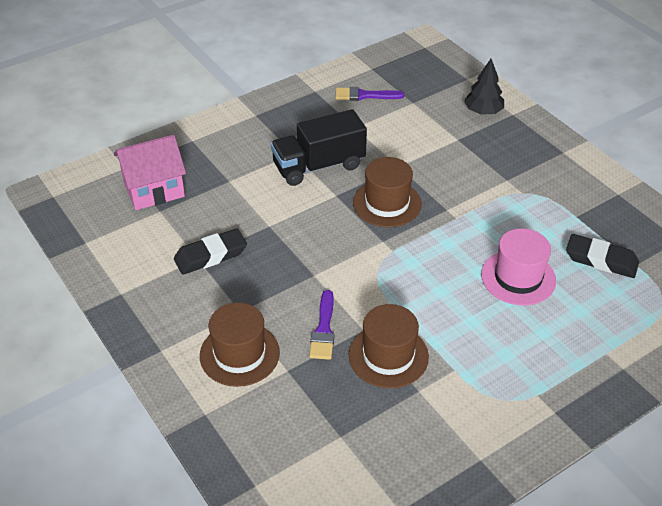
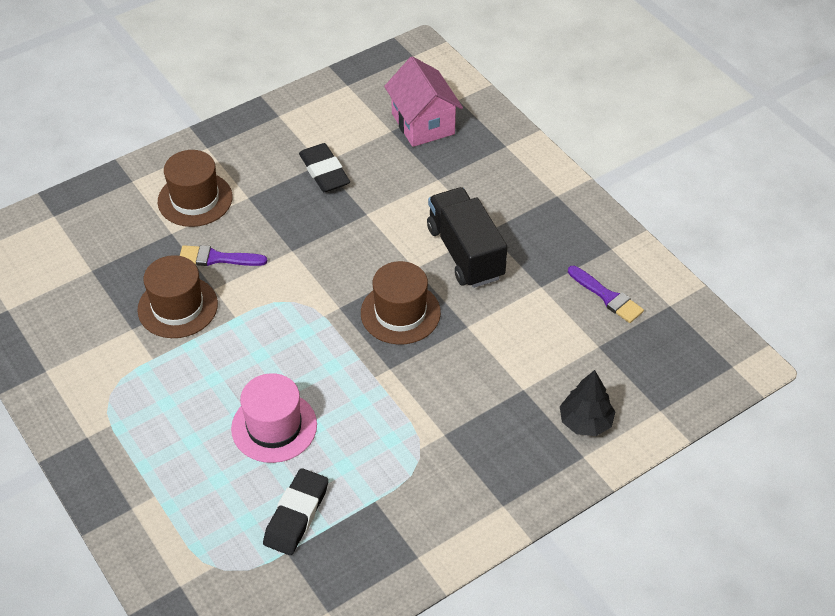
camera: 90 degrees right, 5 degrees up
purple brush [335,87,404,101] -> purple brush turned 135 degrees clockwise [568,266,644,323]

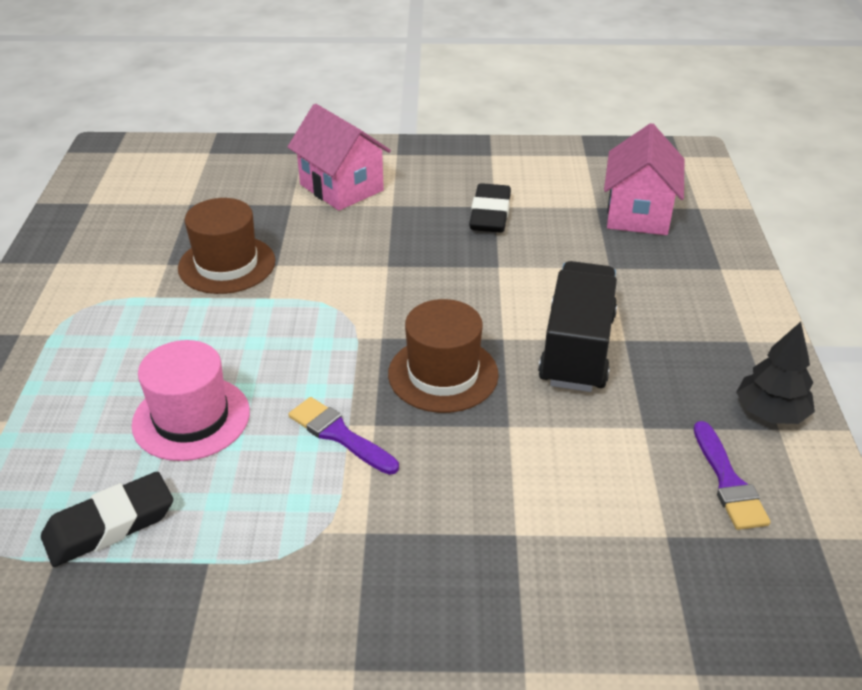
camera: 35 degrees right, 10 degrees down
brown hat [158,150,233,227] -> pink house [288,104,391,211]
purple brush [180,245,267,266] -> purple brush moved to [288,397,399,475]
black tree [560,370,615,436] -> black tree moved to [736,322,815,424]

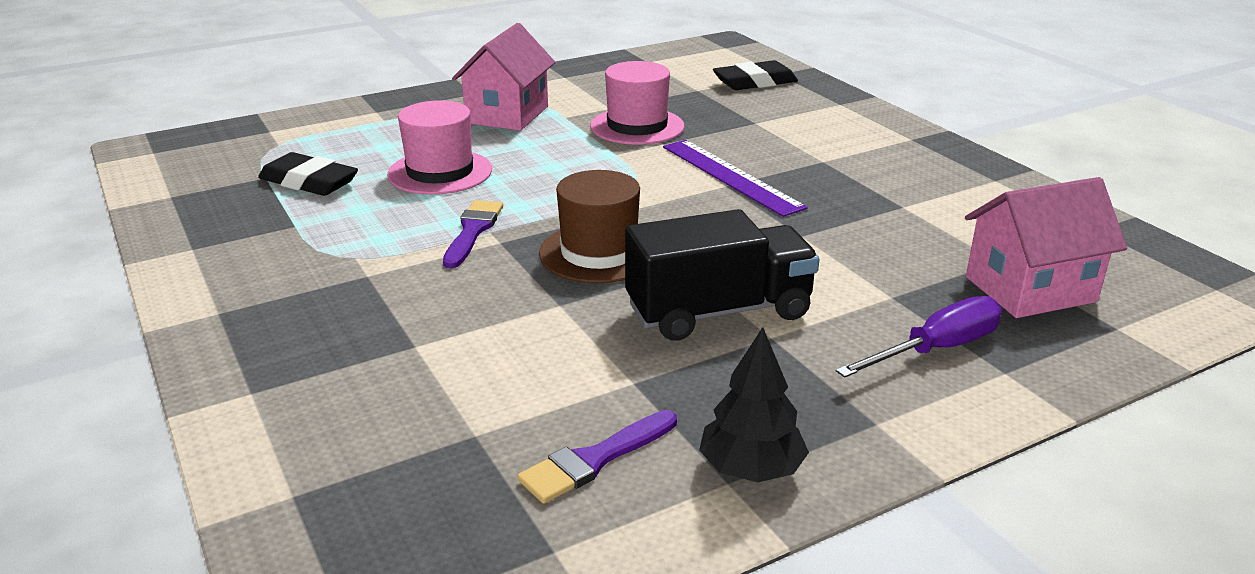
camera: 60 degrees right, 10 degrees down
brown hat [178,198,275,294] -> pink hat [590,61,684,145]
pink house [288,104,391,211] -> pink house moved to [452,23,555,131]
black eraser [469,183,511,233] -> black eraser moved to [713,60,798,90]
none -> purple ruler [663,140,808,217]
none -> purple screwdriver [836,296,1002,378]

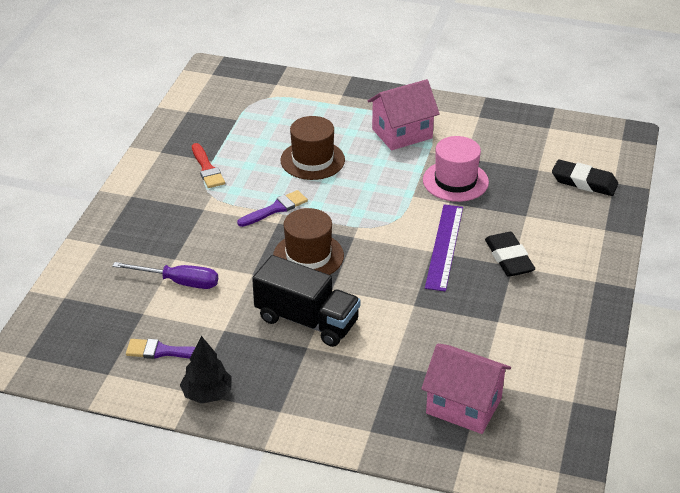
camera: 45 degrees right, 10 degrees up
black eraser [258,152,358,196] -> black eraser moved to [485,232,535,277]
pink hat [387,100,492,195] -> brown hat [281,116,345,180]
purple screwdriver [836,296,1002,378] -> purple screwdriver moved to [112,262,218,289]
none -> red brush [192,143,225,188]

